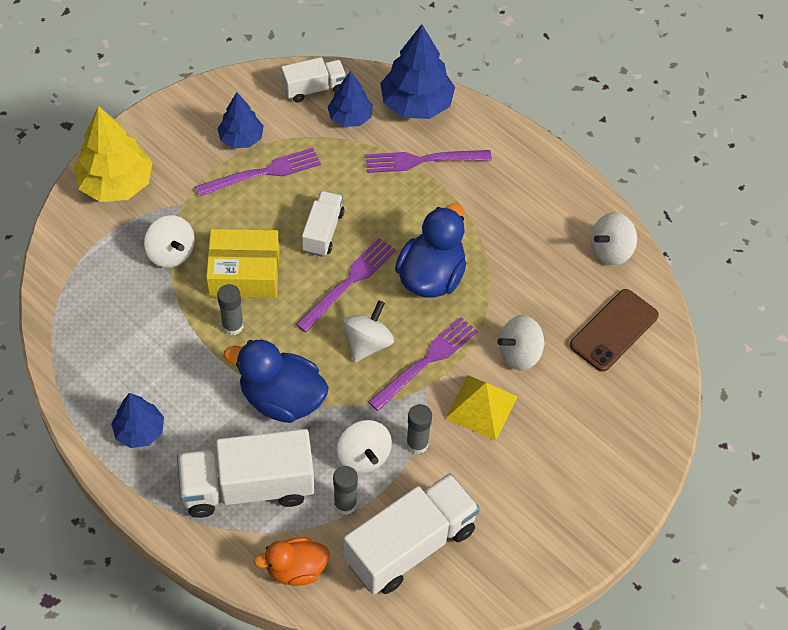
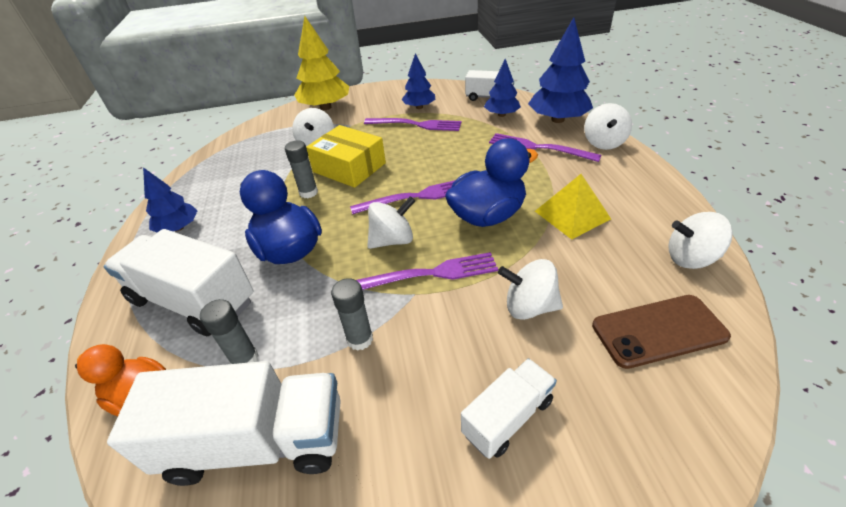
camera: 40 degrees right, 15 degrees down
white truck [302,191,344,257] -> white truck moved to [461,358,557,459]
white spinning top [337,420,392,473] -> white spinning top moved to [584,103,632,150]
yellow pyramid [445,375,518,441] -> yellow pyramid moved to [535,174,611,239]

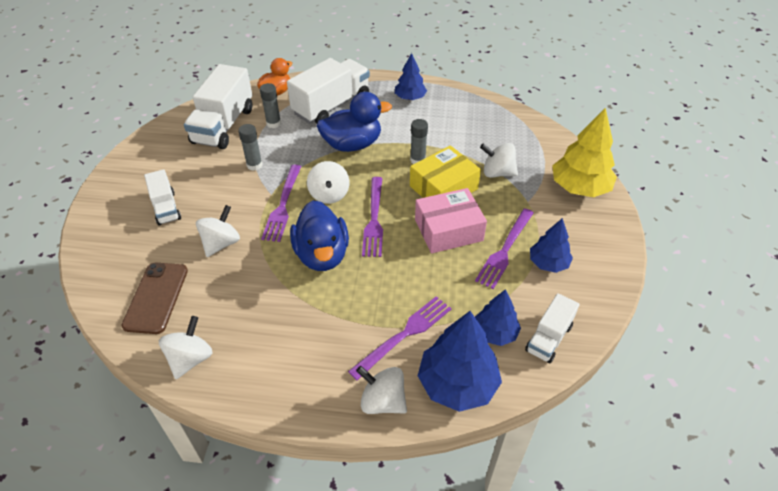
camera: 105 degrees right, 5 degrees up
yellow pyramid [535,174,611,239] -> none
none -> pink box [415,188,487,253]

